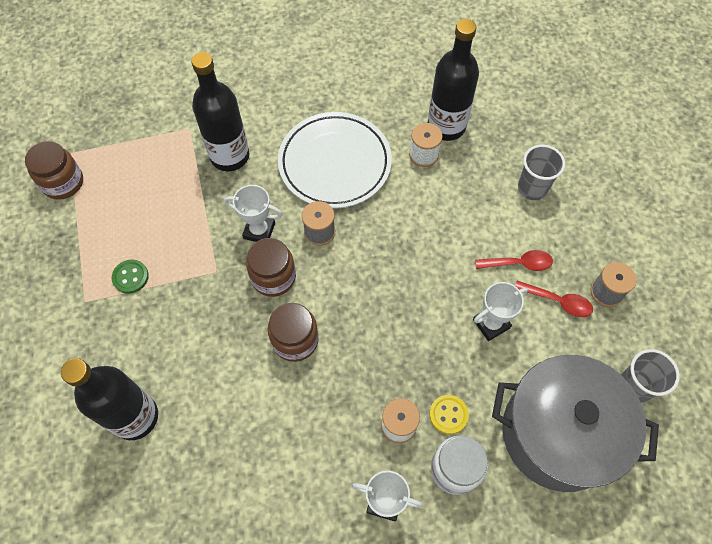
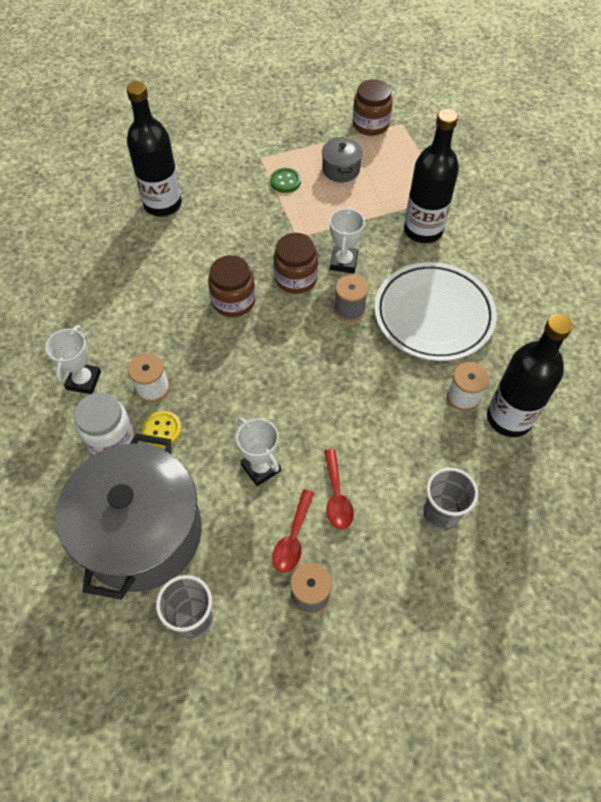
camera: 85 degrees right, 5 degrees down
none -> grey pot [322,137,363,182]

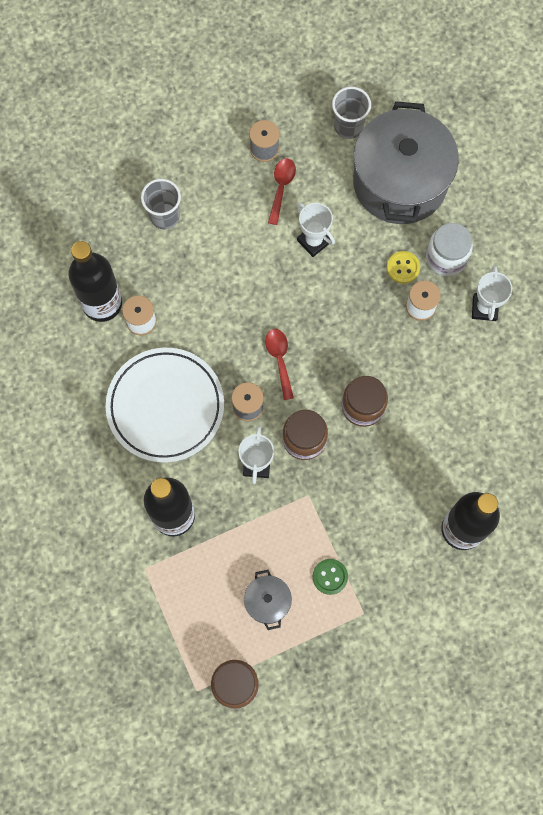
camera: 175 degrees right, 15 degrees up
red spoon [324,449,354,530] -> red spoon moved to [265,329,294,400]

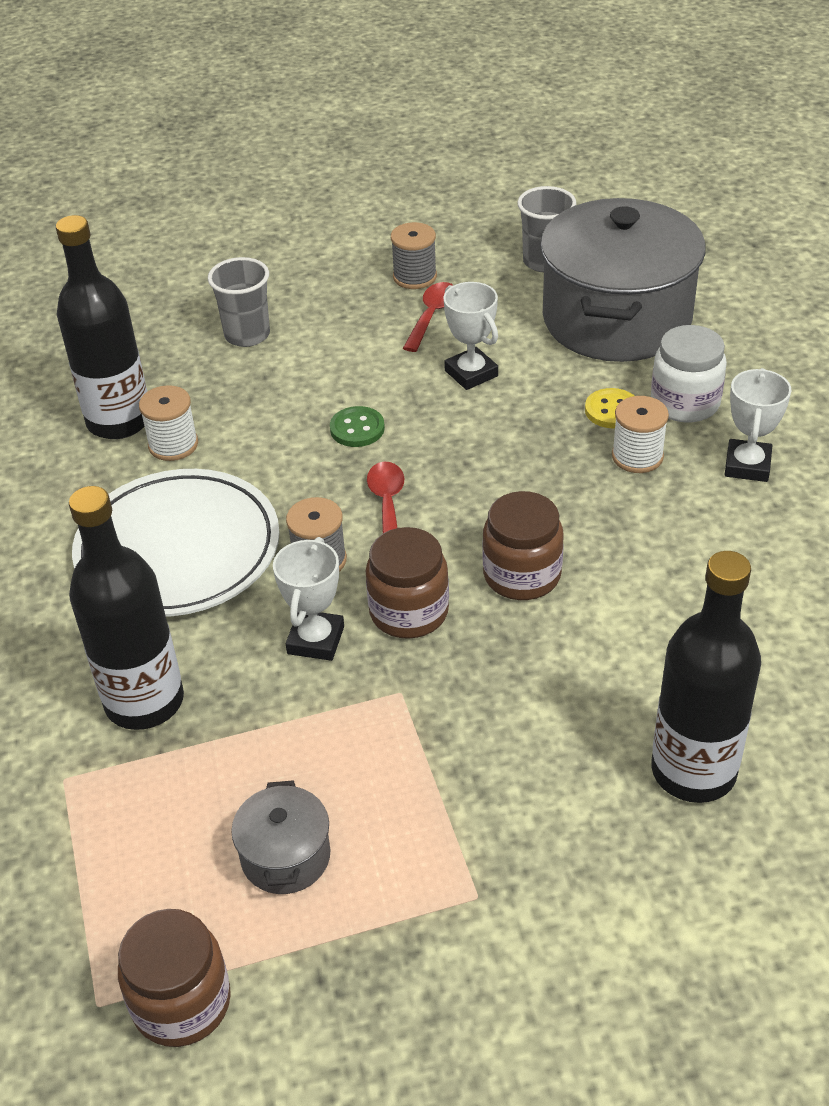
camera: 10 degrees right, 30 degrees down
green button [313,559,348,595] -> green button moved to [330,406,385,447]

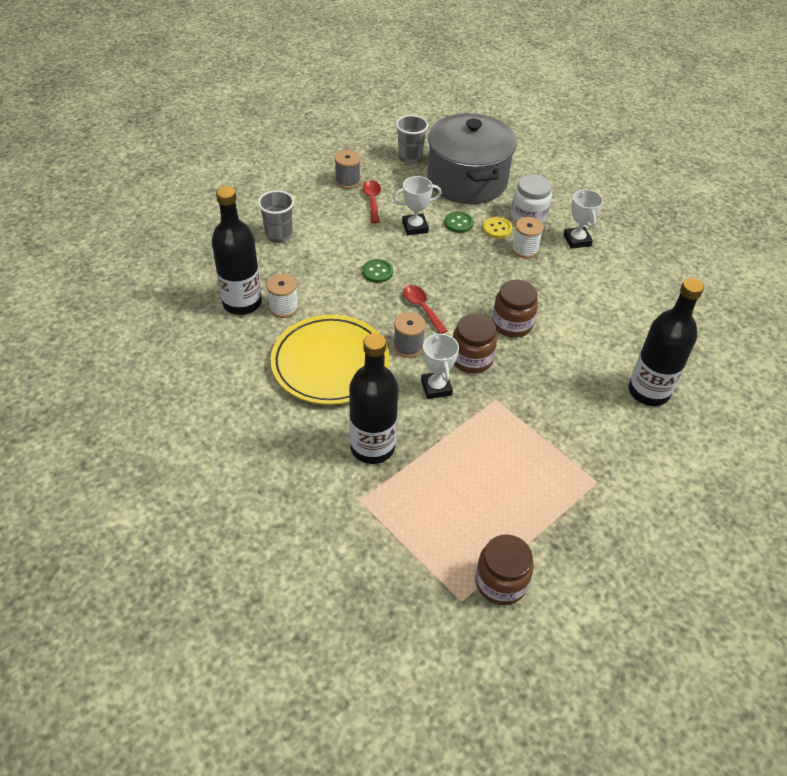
camera: 30 degrees left, 5 degrees up
white plate [72,469,280,617] -> yellow plate [271,315,390,405]
grey pot [231,780,330,894] -> none
white trophy [444,282,498,390] -> white trophy turned 45 degrees counterclockwise [393,176,441,235]
none -> green button [444,211,474,233]

